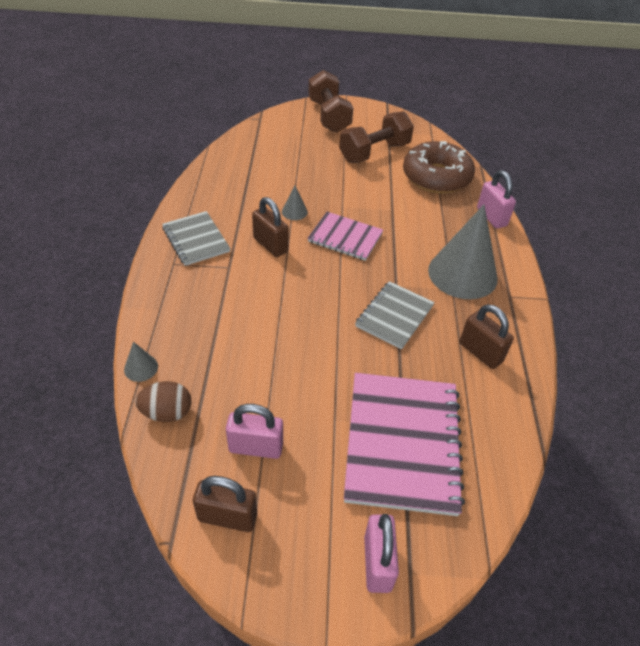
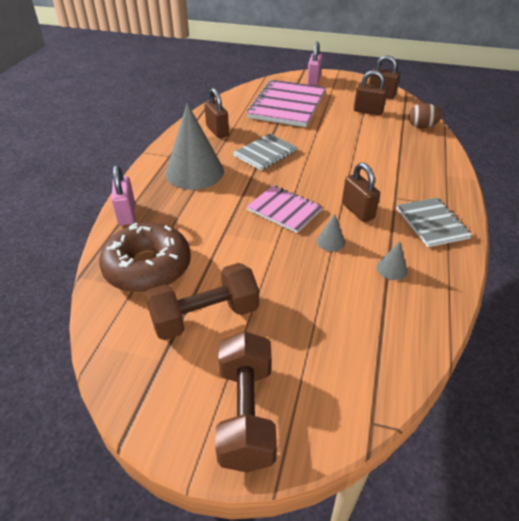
camera: 165 degrees left, 5 degrees down
grey cone [124,342,158,382] -> grey cone moved to [377,241,407,280]
pink padlock [226,404,283,459] -> brown padlock [354,70,387,115]

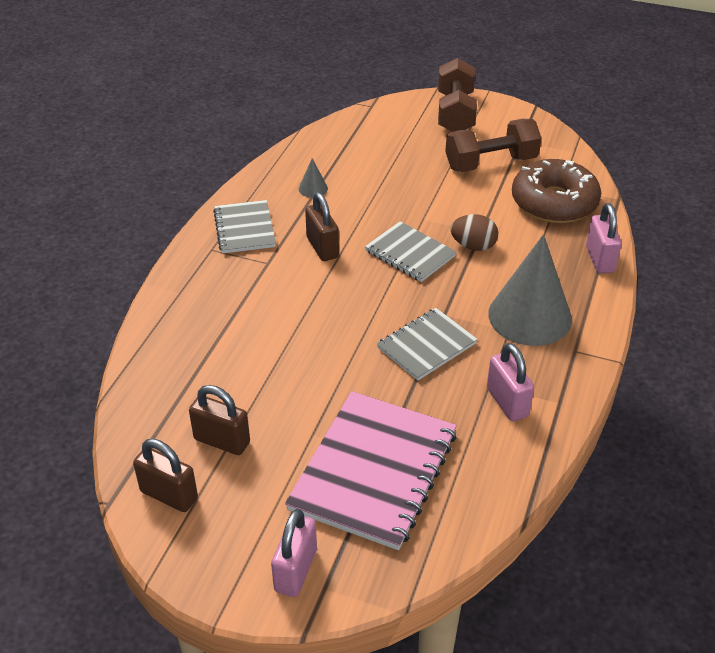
camera: 175 degrees left, 0 degrees up
brown padlock [204,88,229,138] -> pink padlock [487,343,534,421]
pink notebook [246,185,323,233] -> grey notebook [365,221,457,282]
grey cone [317,214,345,252] -> none
brown egg [408,103,442,128] -> brown egg moved to [451,214,498,251]

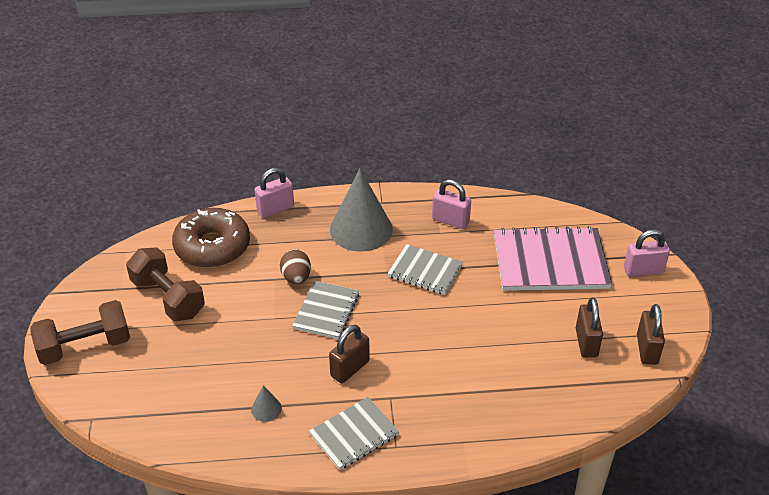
camera: 115 degrees left, 0 degrees up
pink padlock [487,343,534,421] -> pink padlock turned 75 degrees clockwise [432,179,471,229]

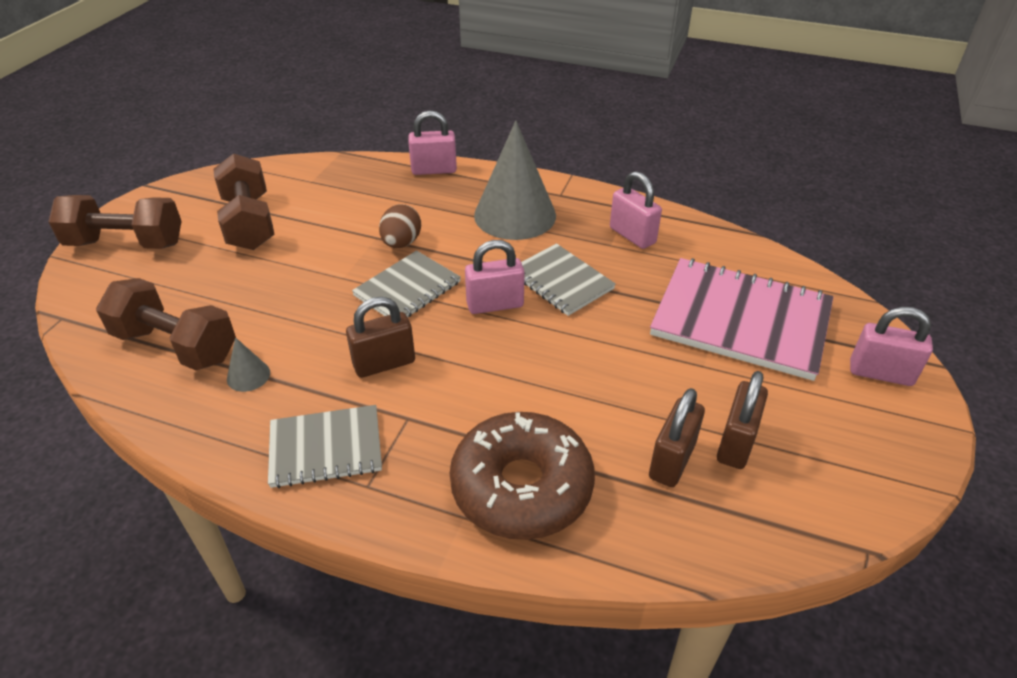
camera: 25 degrees right, 0 degrees up
brown donut [172,208,250,268] -> brown donut moved to [450,412,595,540]
brown padlock [637,304,665,365] -> brown padlock moved to [649,388,705,487]
none -> brown dumbbell [96,278,236,370]
none -> pink padlock [465,240,525,314]

